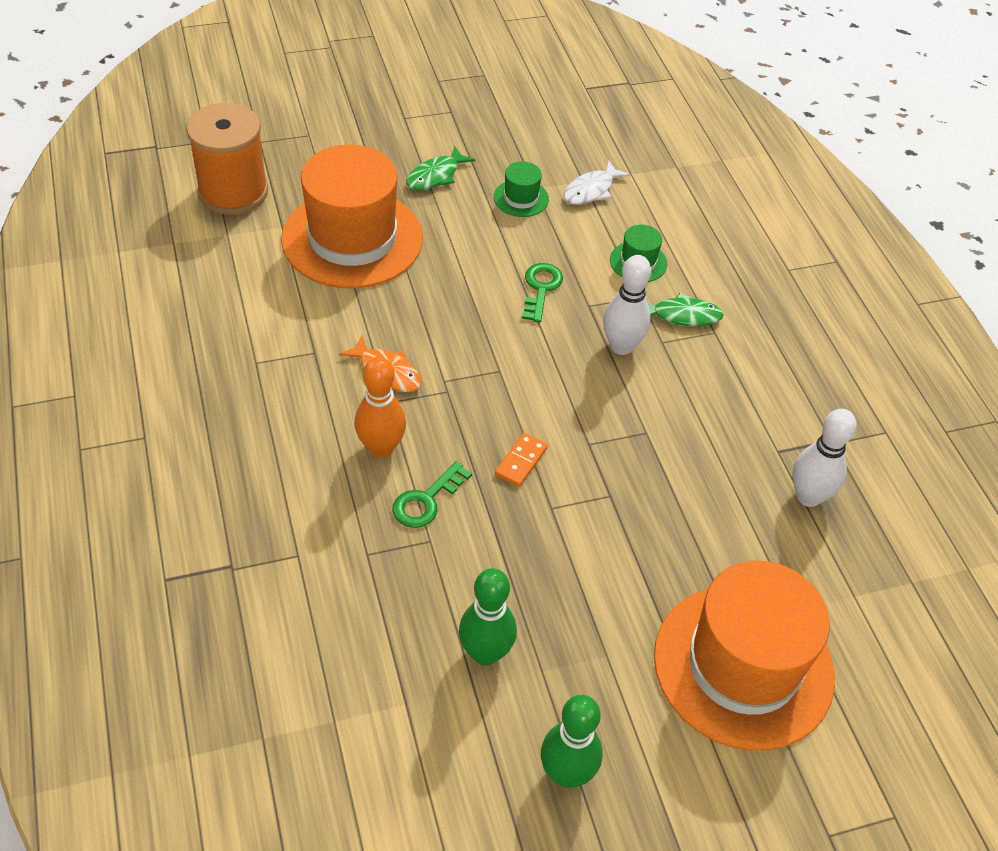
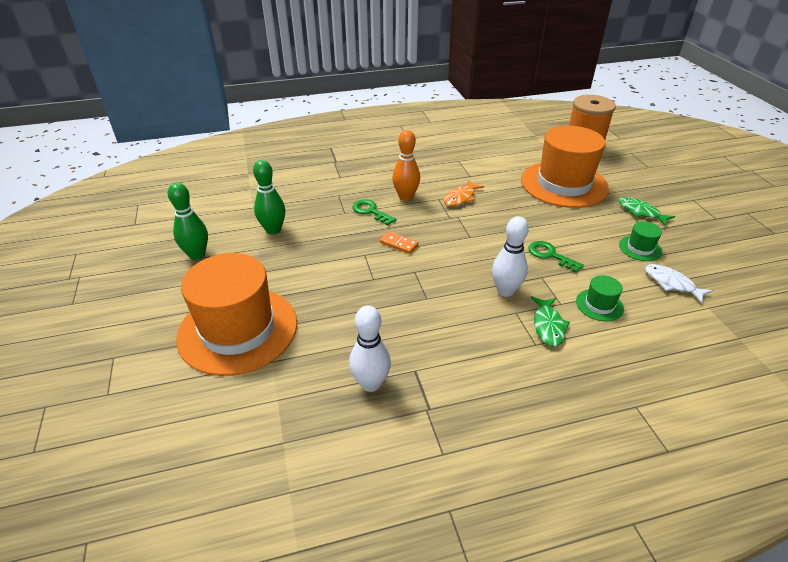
camera: 95 degrees right, 10 degrees down
green key [522,263,563,323] -> green key turned 150 degrees counterclockwise [529,241,584,273]

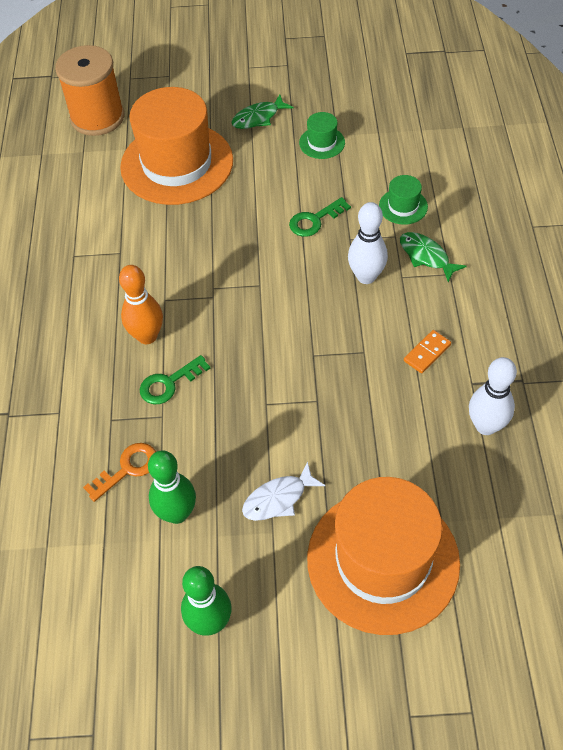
camera: 75 degrees left, 15 degrees up
orange domino [380,231,419,254] -> orange domino moved to [404,330,451,373]
orange fish [444,180,484,206] -> none
green fish [531,297,570,347] -> green fish turned 150 degrees counterclockwise [400,232,467,282]
white fish [645,264,713,303] -> white fish moved to [242,461,325,521]
none -> orange key [83,443,156,502]

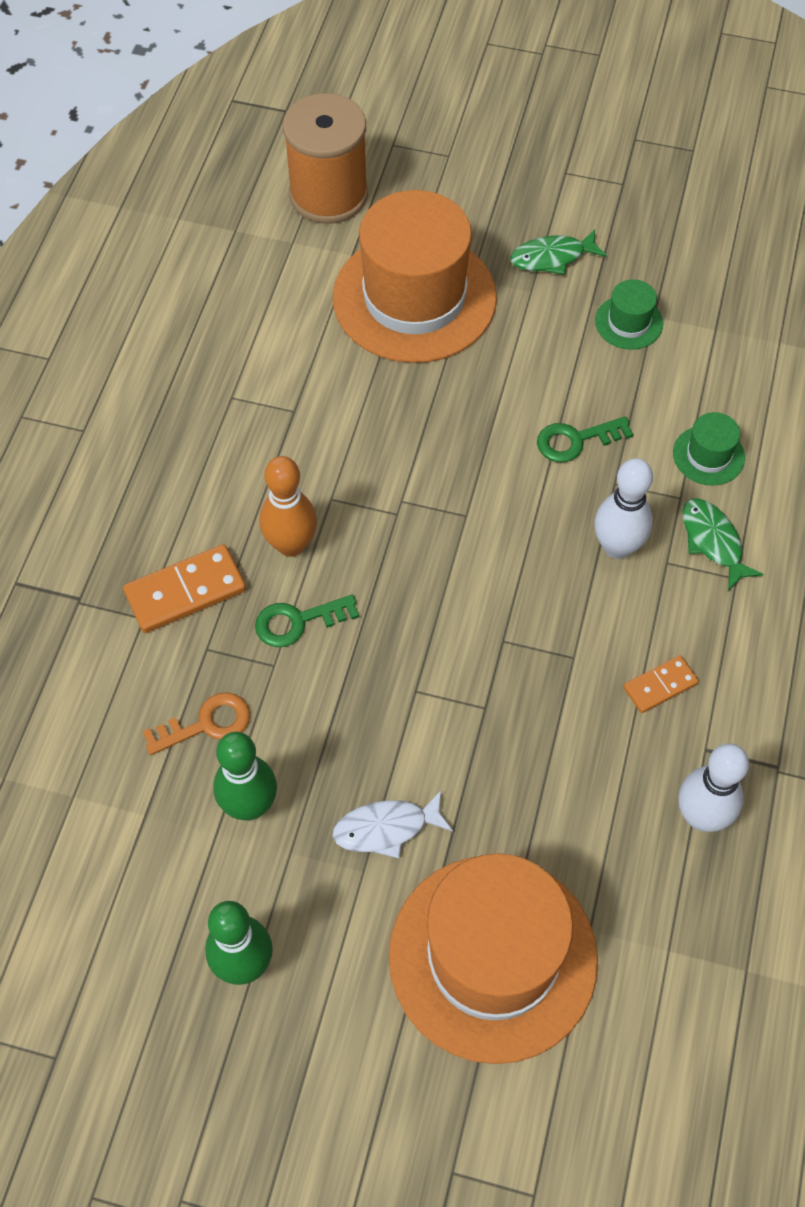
camera: 15 degrees right, 5 degrees up
none -> orange domino [123,544,246,633]

